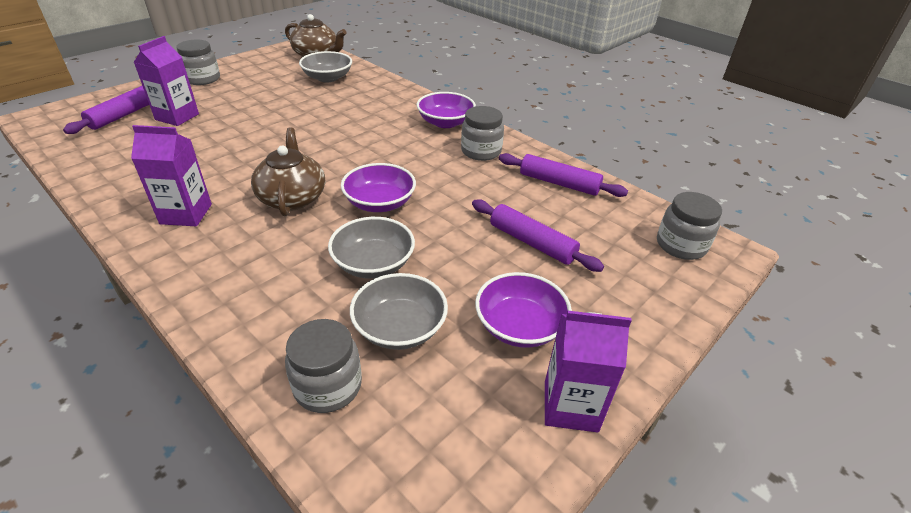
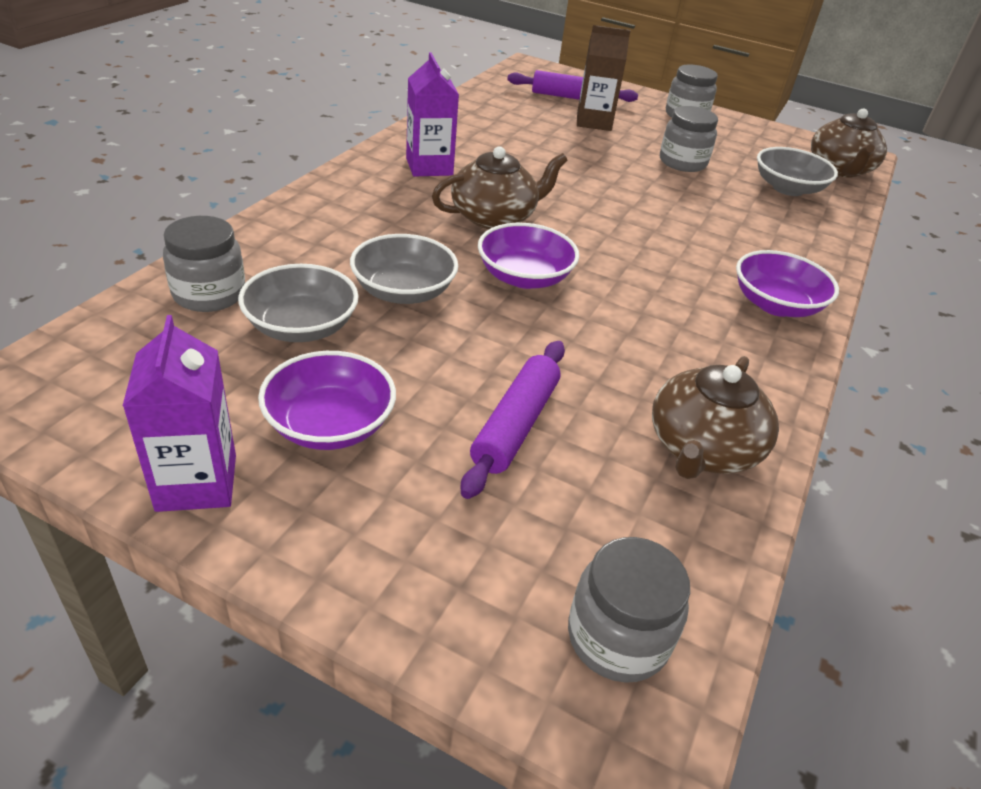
camera: 70 degrees right, 0 degrees up
purple carton [134,36,199,126] -> brown carton [577,25,631,131]
grey jar [461,106,504,161] -> grey jar moved to [660,106,718,172]
purple rolling pin [499,153,628,197] -> brown teapot [652,356,779,479]

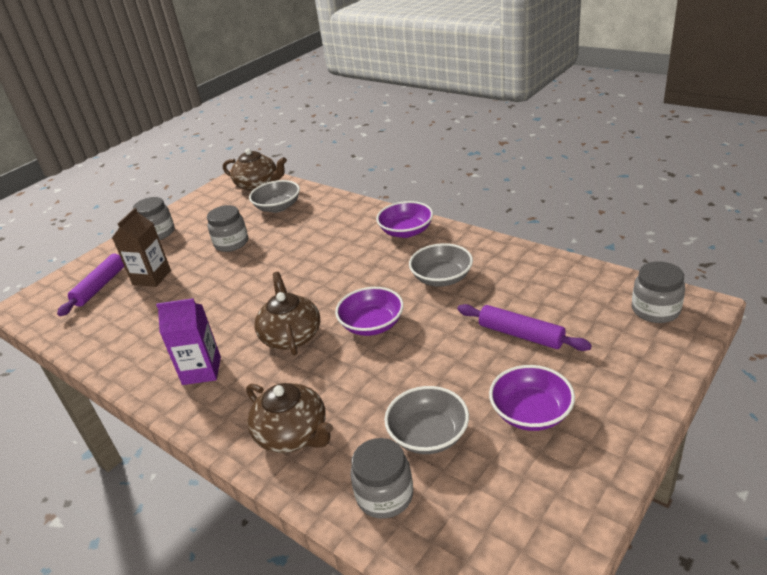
camera: 70 degrees left, 5 degrees down
purple carton [122,315,236,512] -> none
grey bowl [350,234,458,304] -> grey bowl moved to [409,243,473,287]
brown teapot [652,356,779,479] -> brown teapot moved to [246,383,333,453]

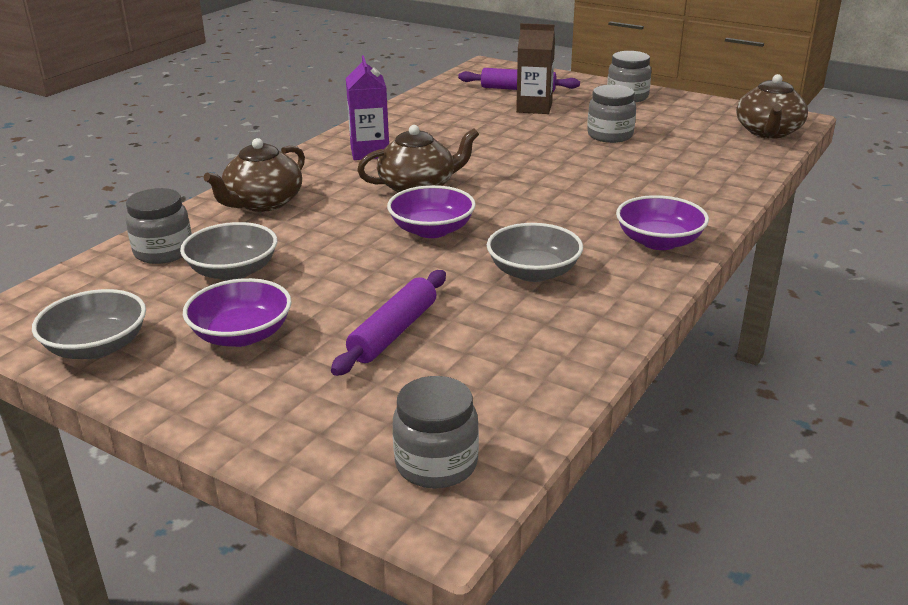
camera: 80 degrees right, 5 degrees down
grey bowl [249,180,300,213] -> grey bowl moved to [32,289,146,359]

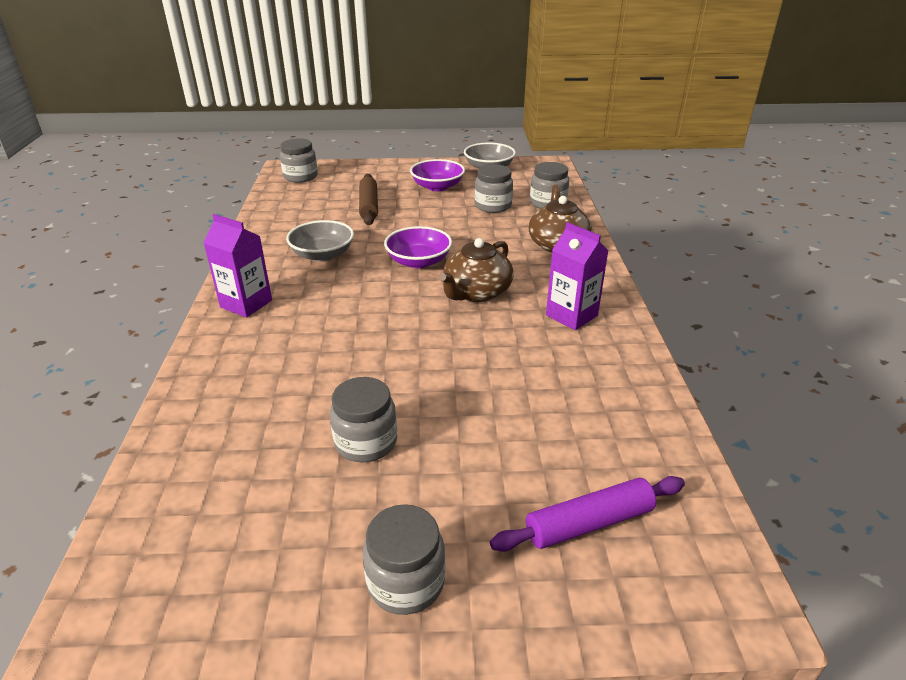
camera: 145 degrees right, 5 degrees up
grey bowl [180,222,277,281] -> grey jar [474,164,513,213]
purple rolling pin [331,270,446,376] -> brown rolling pin [359,174,378,225]
brown carton [516,23,555,114] -> none
purple bowl [616,195,709,250] -> purple carton [203,214,272,318]
brown teapot [736,74,808,139] -> none

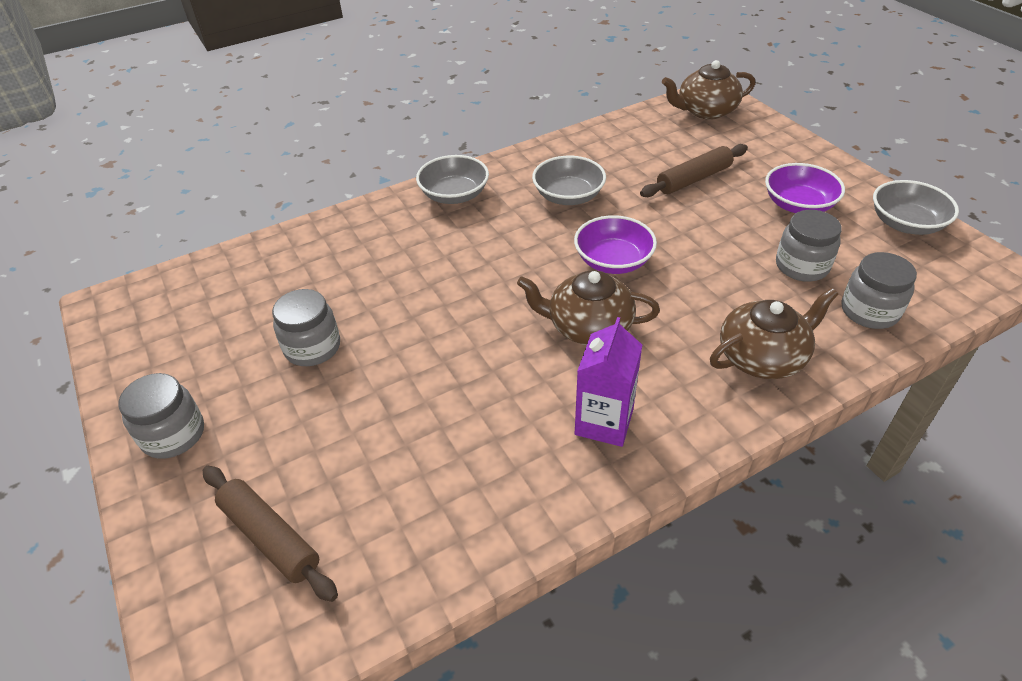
camera: 65 degrees right, 10 degrees up
purple carton [203,214,272,318] -> grey bowl [416,155,489,204]
grey jar [280,138,318,183] -> brown teapot [662,60,755,120]
purple rolling pin [490,476,685,552] -> brown rolling pin [203,466,338,602]

